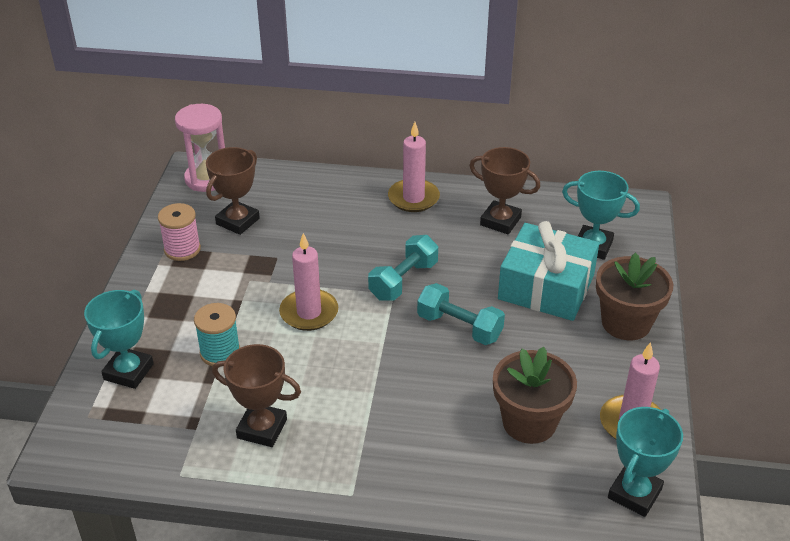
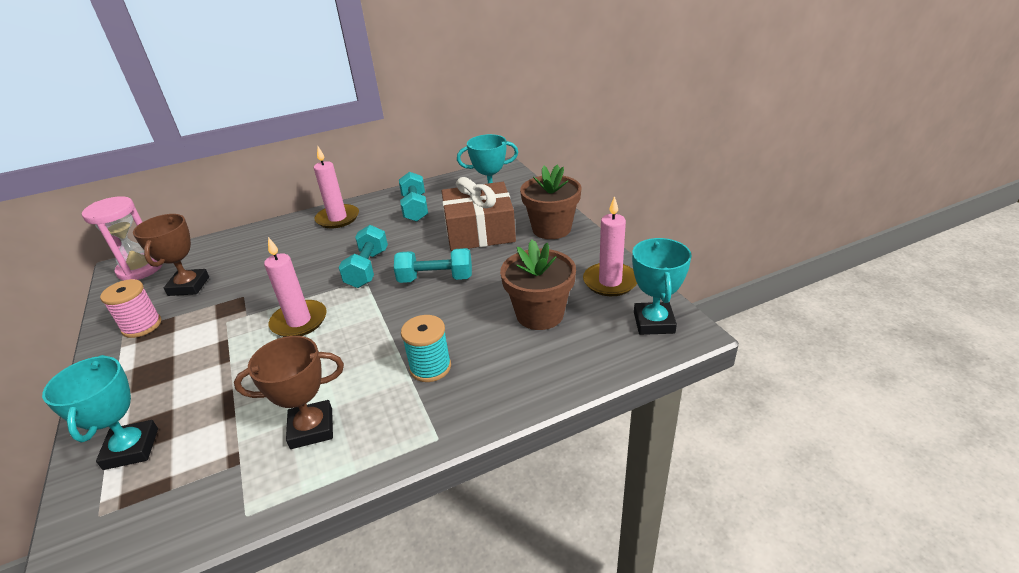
camera: 30 degrees left, 5 degrees down
turquoise spool [194,303,240,367] -> turquoise spool moved to [401,315,451,382]
brown trophy [469,147,540,234] -> turquoise dumbbell [399,172,428,222]
turquoise gift [498,221,599,321] -> brown gift [442,177,516,251]

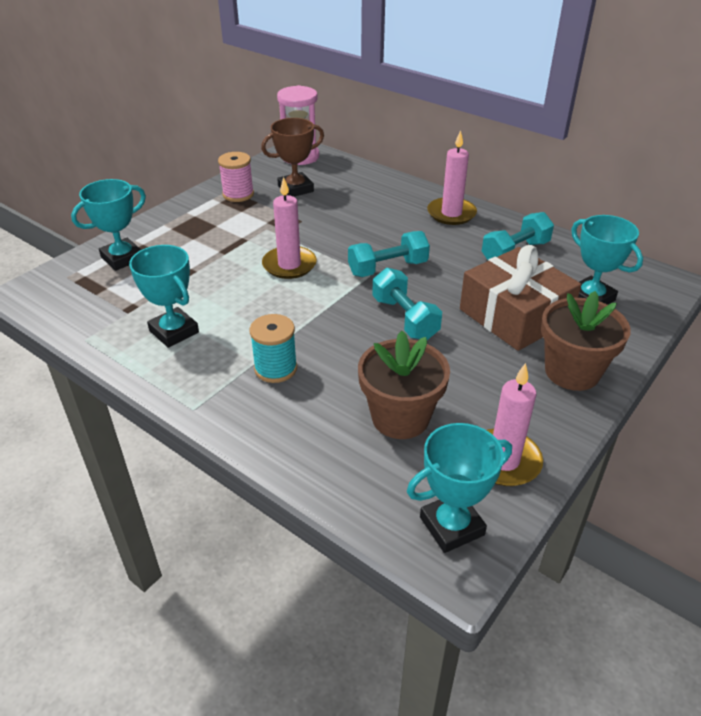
camera: 60 degrees right, 5 degrees up
brown trophy [234,336,344,449] -> turquoise trophy [129,245,199,348]

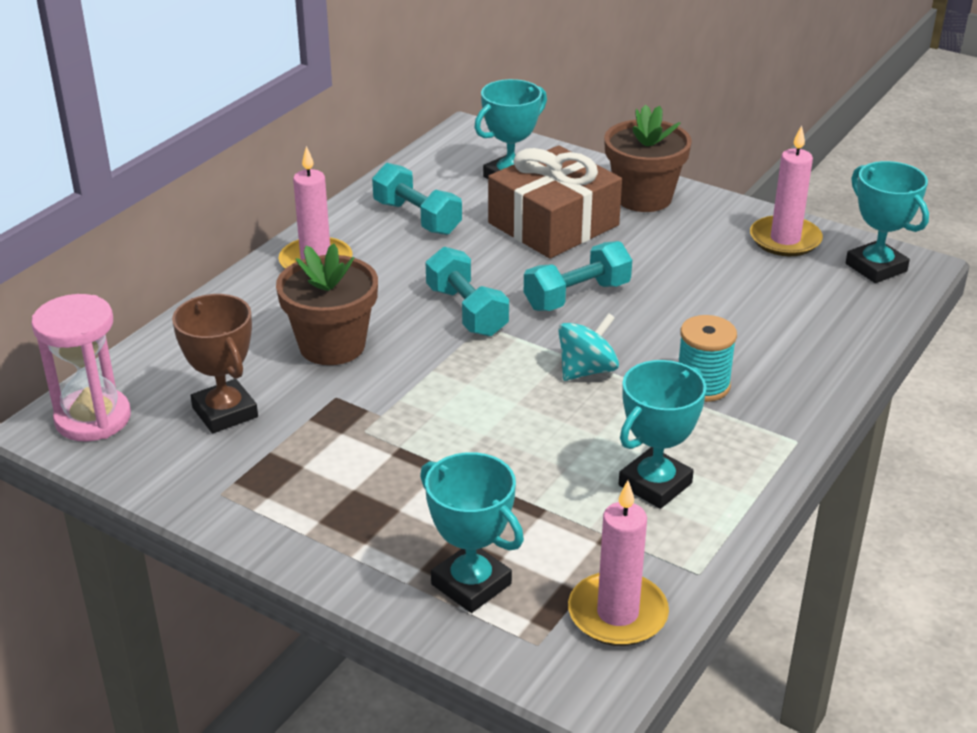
camera: 95 degrees left, 5 degrees down
pink spool [218,152,254,202] -> none
pink candle [262,177,317,279] -> pink candle moved to [568,480,669,646]
brown flower pot [358,331,450,439] -> brown flower pot moved to [276,243,378,365]
none -> turquoise spinning top [558,313,619,381]

